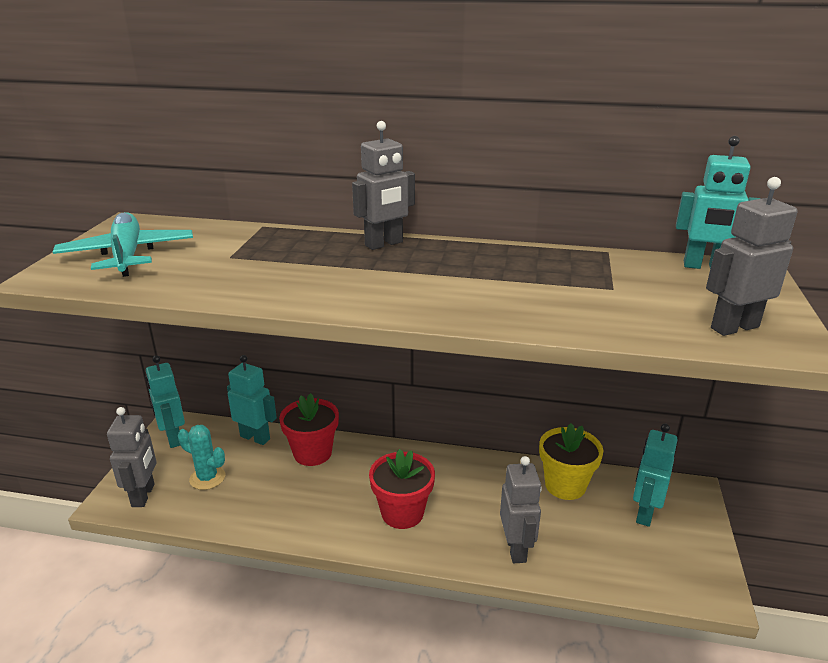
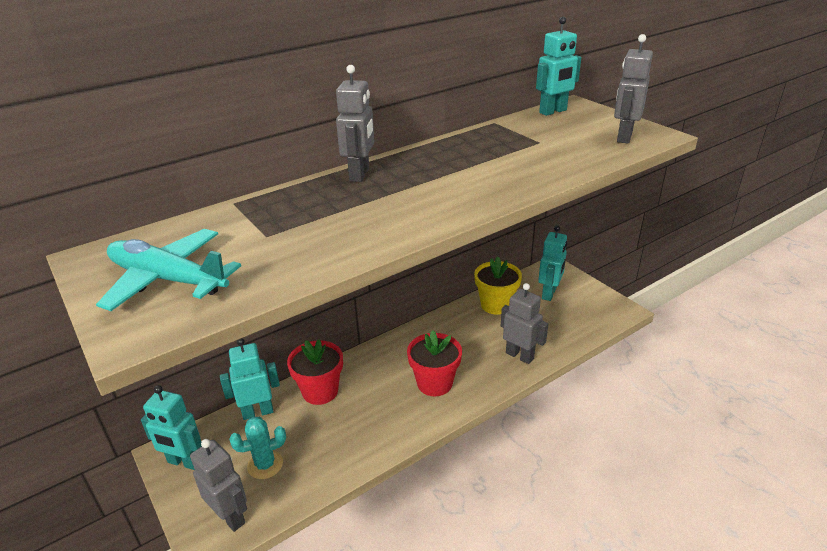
camera: 45 degrees left, 5 degrees up
turquoise robot [633,424,678,527] -> turquoise robot turned 135 degrees counterclockwise [538,225,567,301]

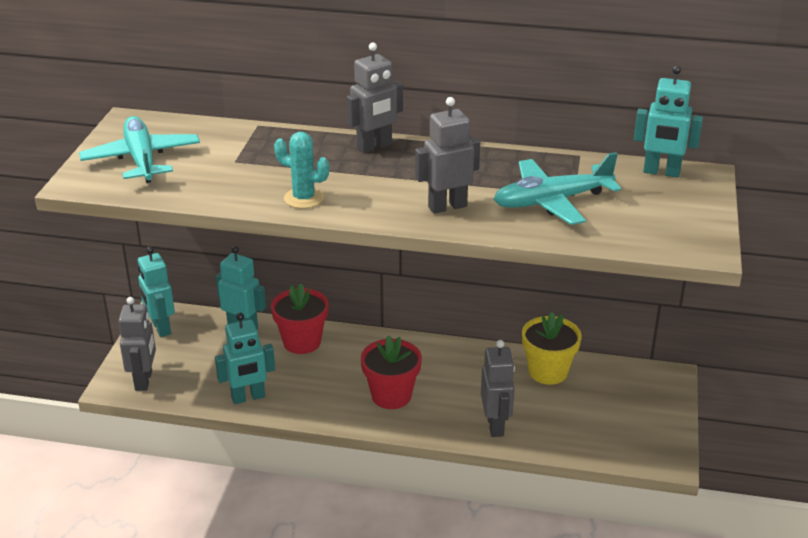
camera: 45 degrees right, 0 degrees up
turquoise cactus [229,417,286,479] -> turquoise cactus moved to [274,132,329,209]
turquoise robot [538,225,567,301] -> turquoise robot moved to [215,313,275,404]
grey robot [614,34,653,143] -> grey robot moved to [415,97,480,214]
none -> turquoise plane [494,152,621,225]

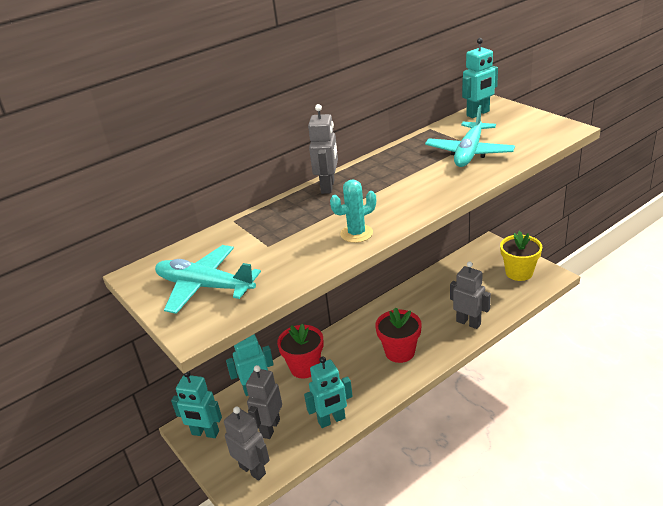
camera: 45 degrees left, 0 degrees up
turquoise robot [215,313,275,404] -> turquoise robot turned 45 degrees clockwise [304,357,353,428]
grey robot [415,97,480,214] -> grey robot moved to [246,365,282,439]
yellow flower pot [522,312,582,385] -> yellow flower pot moved to [500,231,542,281]

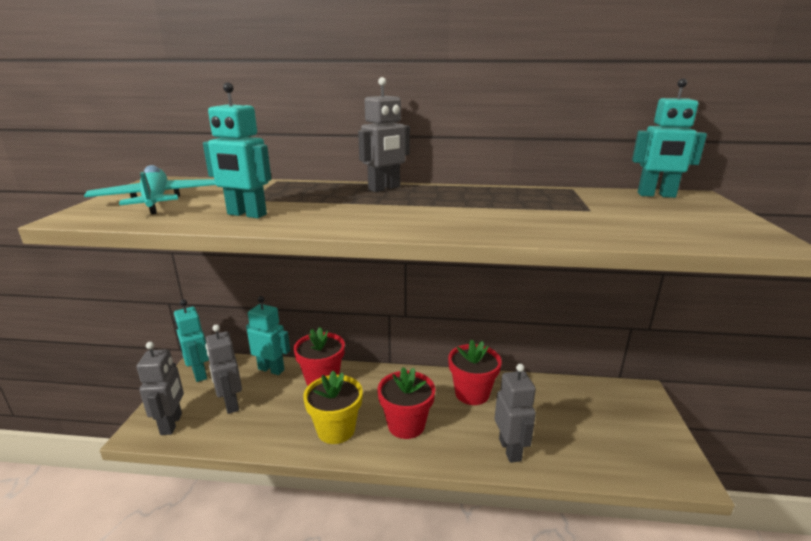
camera: 40 degrees right, 10 degrees down
grey robot [246,365,282,439] -> grey robot turned 90 degrees counterclockwise [205,324,242,414]
turquoise robot [304,357,353,428] -> turquoise robot moved to [203,82,271,218]
turquoise cactus [330,179,376,243] -> none
turquoise plane [425,105,515,167] -> none
yellow flower pot [500,231,542,281] -> yellow flower pot moved to [303,371,363,444]
none -> red flower pot [448,339,502,405]

